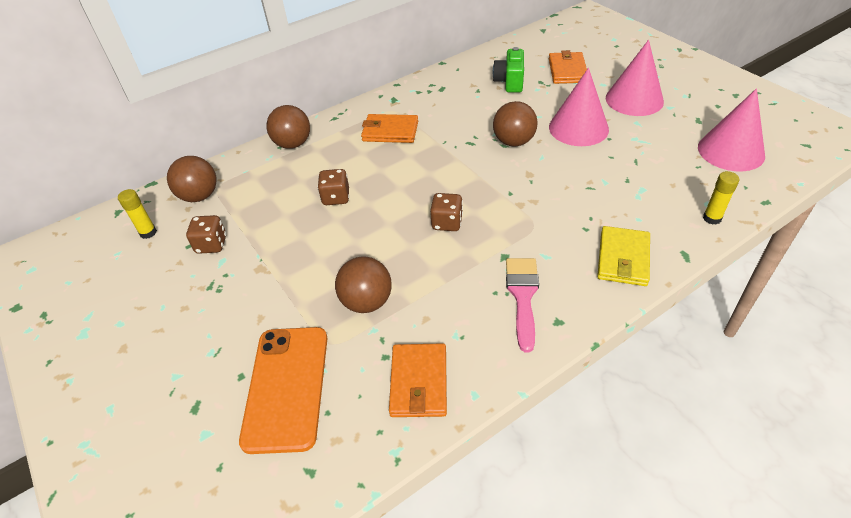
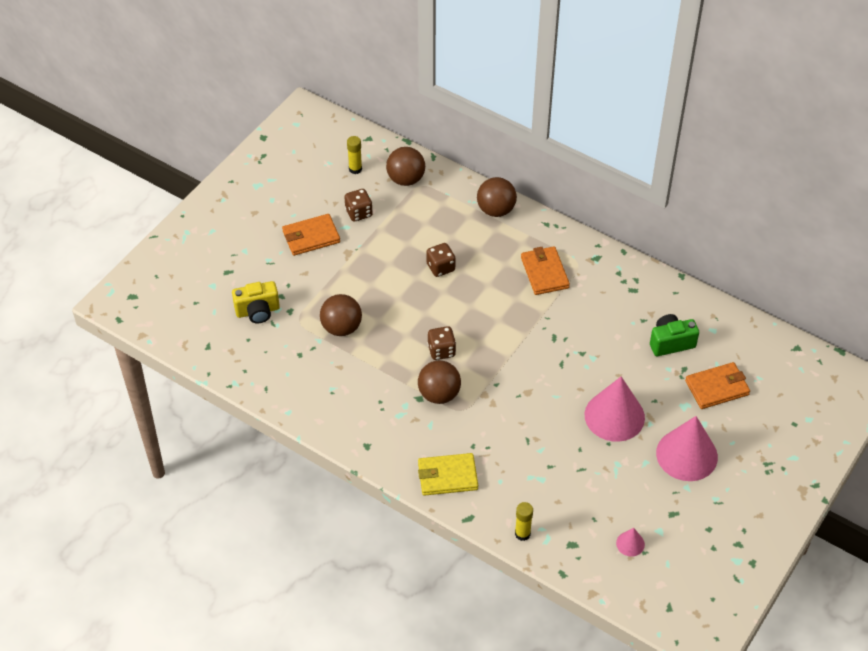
camera: 65 degrees right, 5 degrees up
orange phone [239,327,327,454] -> yellow camera [232,281,280,324]
orange wallet [389,343,447,417] -> orange wallet moved to [282,214,340,256]
brown ball [493,101,538,147] -> brown ball moved to [418,360,461,404]
pink brush [506,258,539,352] -> none
pink cone [698,88,765,171] -> pink cone [616,528,645,557], size x0.45

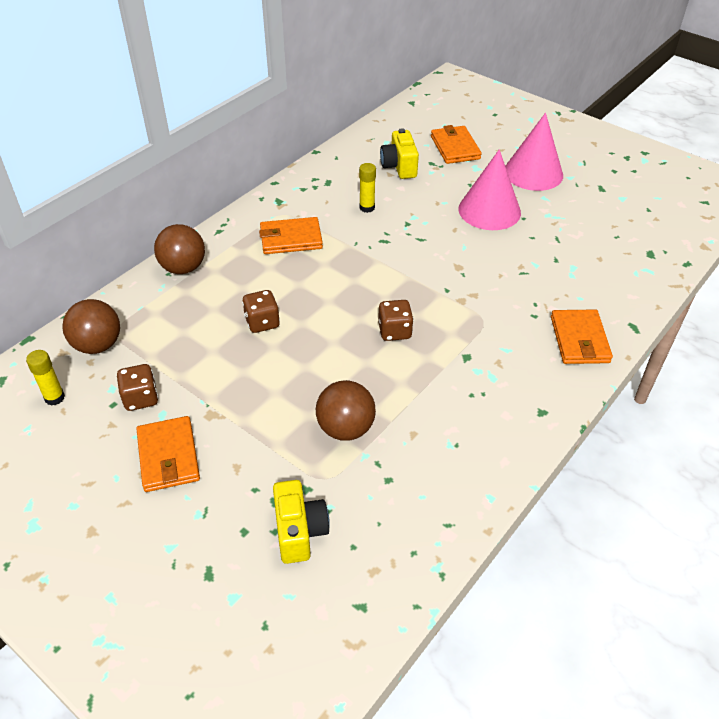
camera: 85 degrees left, 5 degrees down
brown ball [418,360,461,404] -> none
yellow wallet [418,453,478,496] -> orange wallet [551,309,613,364]
yellow glue stick [515,502,533,541] -> yellow glue stick moved to [359,163,376,213]
pink cone [616,528,645,557] -> none
green camera [650,314,699,356] -> yellow camera [380,128,419,179]

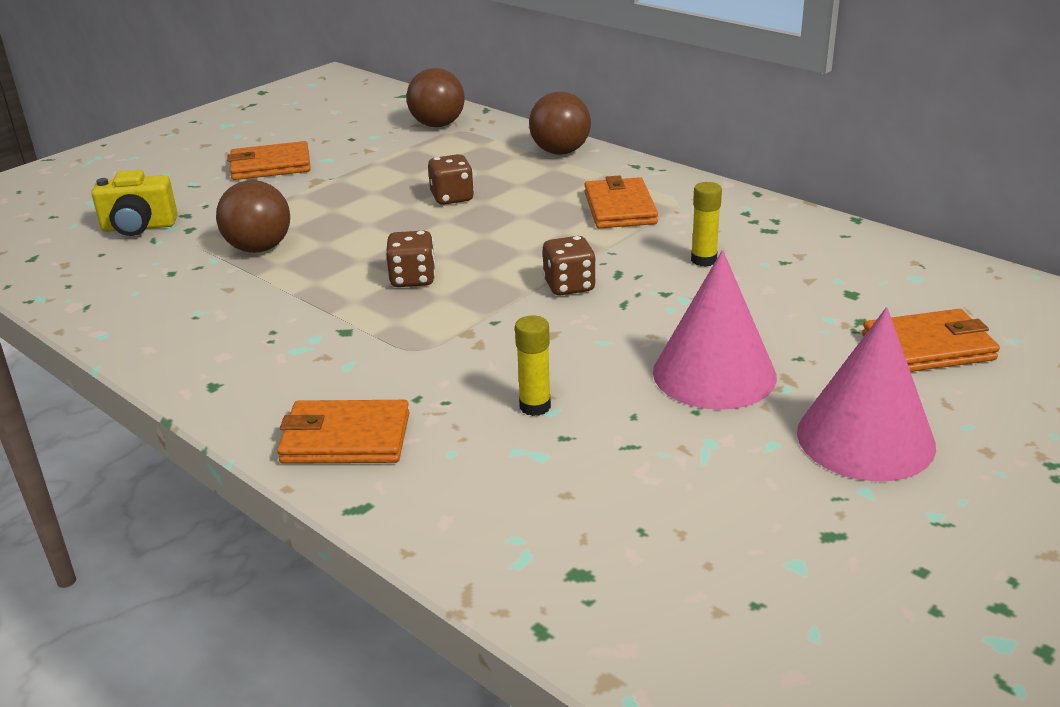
camera: 95 degrees right, 15 degrees down
yellow glue stick [26,350,65,406] -> yellow glue stick moved to [515,315,551,416]
brown dice [117,364,159,411] -> brown dice moved to [543,236,596,295]
yellow camera [380,128,419,179] -> none

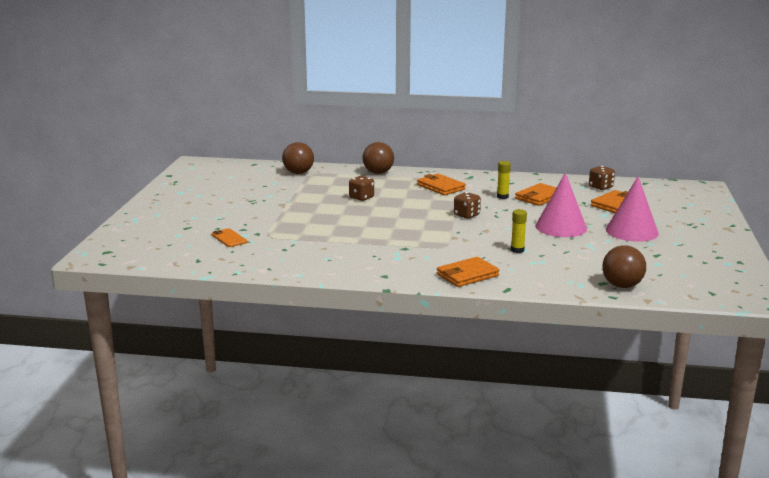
camera: 35 degrees left, 10 degrees down
yellow camera [91,170,178,236] -> orange phone [212,228,247,247]
brown ball [216,180,290,253] -> brown ball moved to [602,245,646,288]
orange wallet [227,141,311,180] -> orange wallet moved to [515,183,557,206]
brown dice [385,231,435,287] -> brown dice moved to [589,166,615,190]

